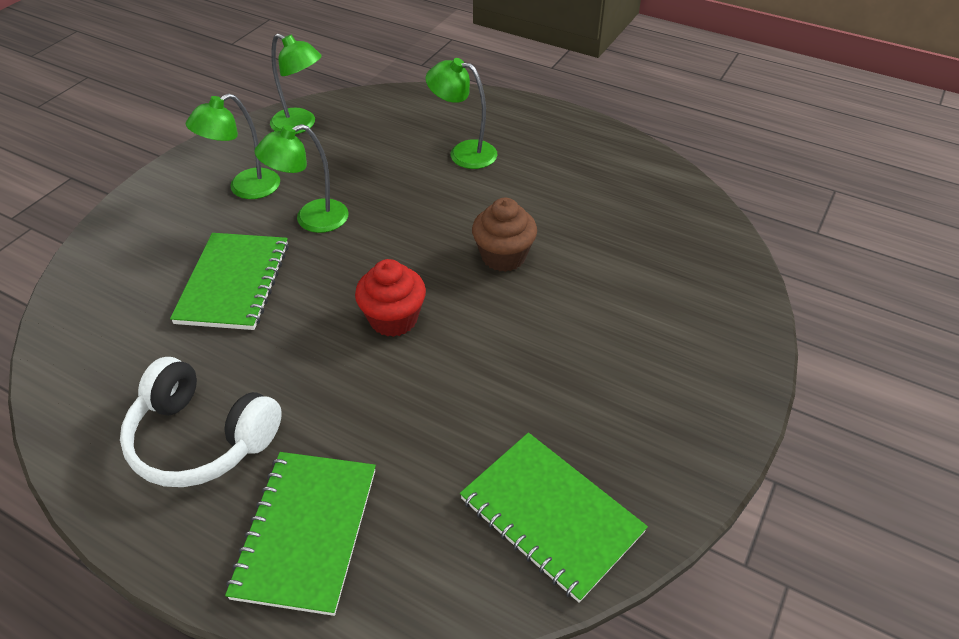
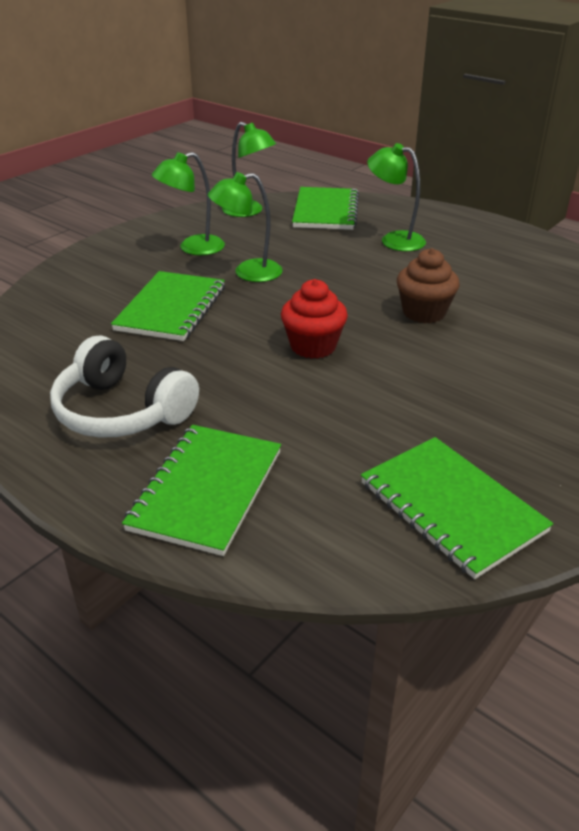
camera: 10 degrees right, 10 degrees down
none -> green notebook [292,187,359,230]

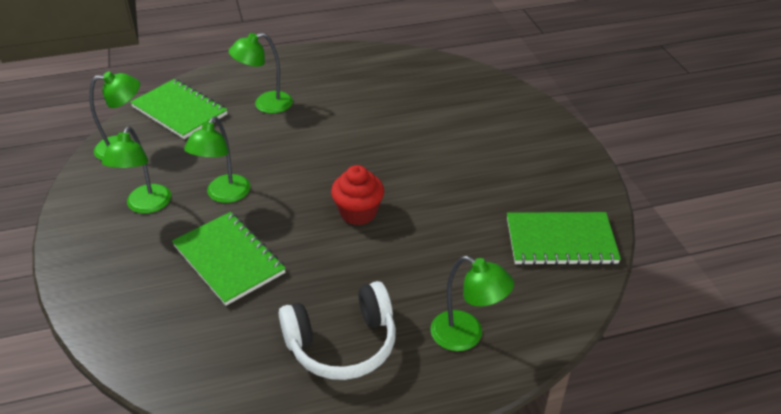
camera: 55 degrees left, 5 degrees up
green notebook [122,425,281,556] -> green lamp [430,256,514,351]
brown cupcake [397,248,460,323] -> none

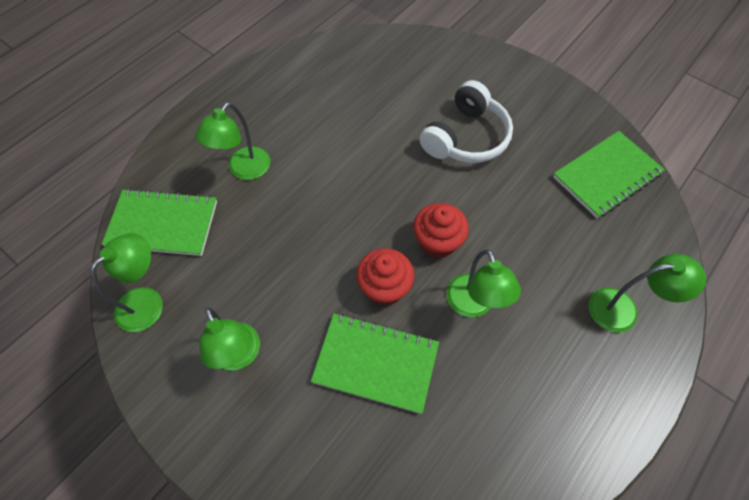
camera: 35 degrees left, 20 degrees up
green lamp [184,116,251,203] -> green lamp moved to [446,249,521,317]
white headphones [279,281,396,380] -> white headphones moved to [420,80,513,163]
none -> red cupcake [356,248,414,306]

